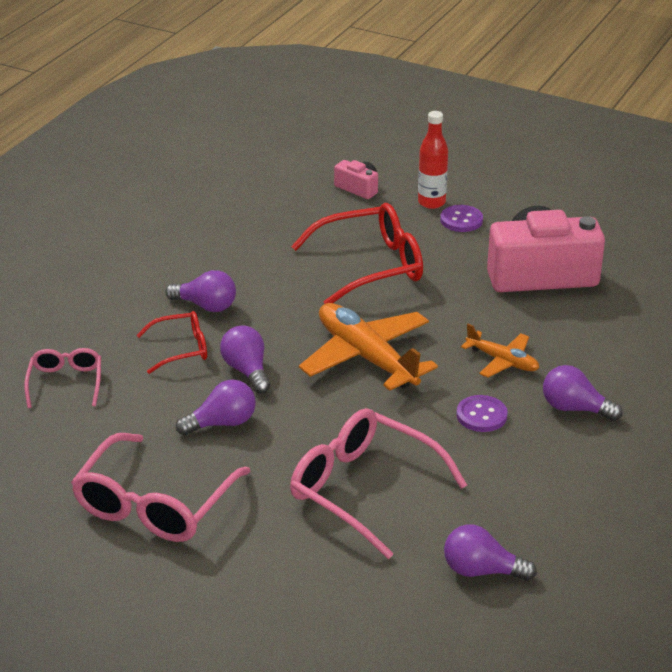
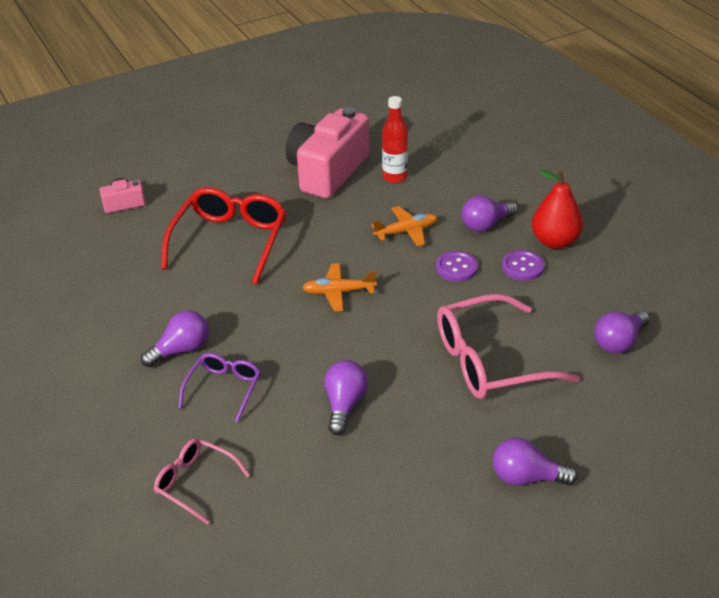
camera: 55 degrees left, 5 degrees up
pink glasses [71,433,251,542] -> none
red glasses [137,311,207,374] -> purple glasses [178,353,261,422]
purple light bulb [220,325,271,394] -> purple light bulb moved to [493,438,578,486]
orange plane [299,303,438,391] -> orange plane [302,263,377,311], size x0.54
red bottle [418,111,448,209] -> red bottle moved to [382,96,408,183]
purple button [440,205,483,232] -> purple button moved to [502,250,544,281]
none -> red pear [531,169,583,249]

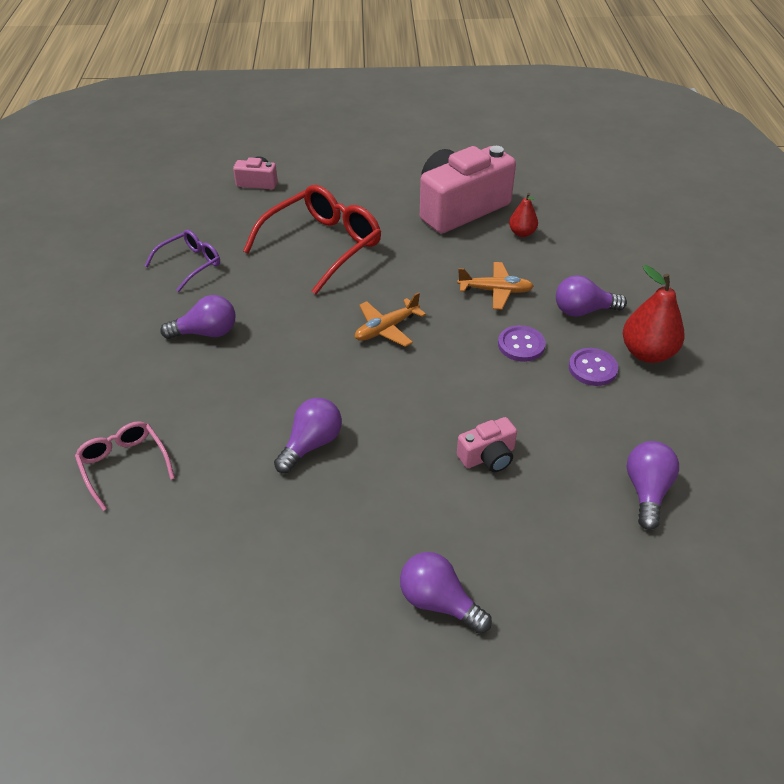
camera: 25 degrees right, 5 degrees up
purple glasses [178,353,261,422] -> purple glasses moved to [145,230,220,292]
orange plane [302,263,377,311] -> orange plane turned 60 degrees counterclockwise [355,292,426,347]
red bottle [382,96,408,183] -> red pear [509,193,538,237]
pink glasses [437,294,579,399] -> pink camera [457,417,517,472]
purple light bulb [594,311,650,353] -> purple light bulb turned 120 degrees clockwise [627,441,679,530]

